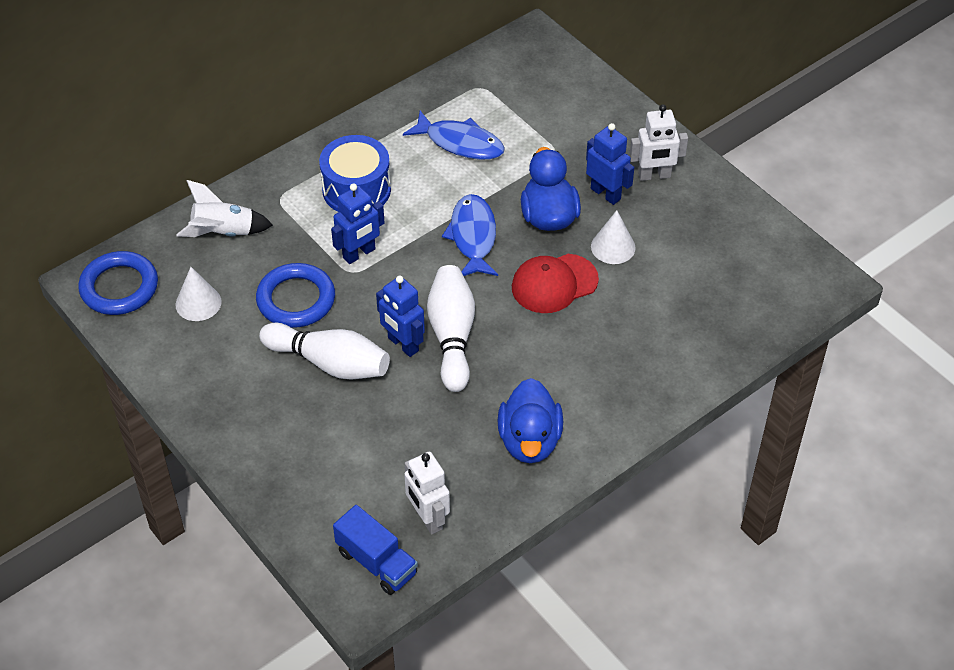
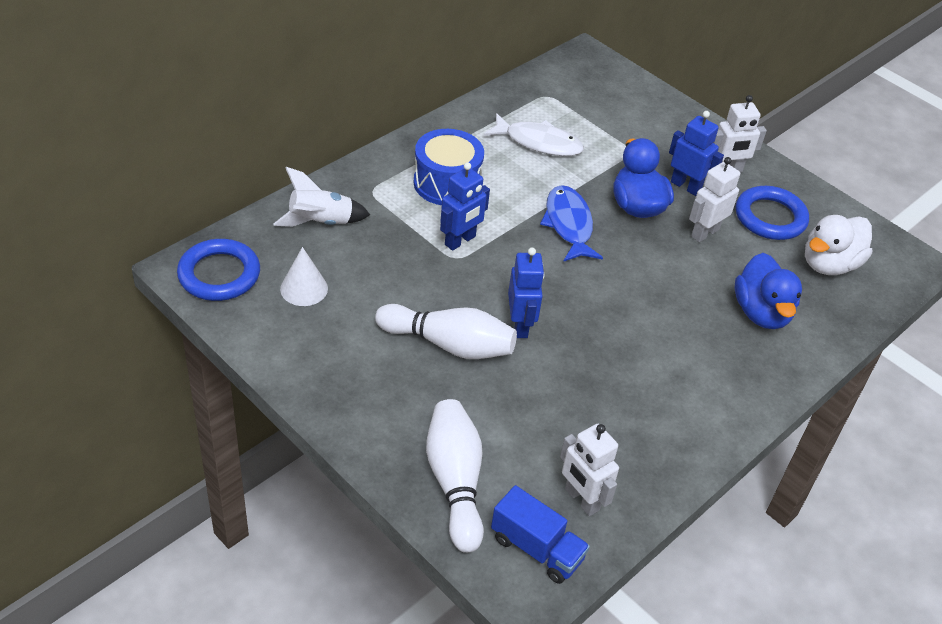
camera: 10 degrees left, 5 degrees down
blue ring [256,263,335,328] -> blue ring moved to [736,186,809,240]
blue robot [376,276,425,357] -> blue robot turned 135 degrees counterclockwise [508,248,545,338]
blue fish [403,111,505,160] -> white fish [484,113,584,156]
white bowling pin [427,265,475,392] -> white bowling pin moved to [426,399,484,553]
blue duck [498,378,563,463] -> blue duck moved to [735,253,802,329]
red cap [512,254,599,313] -> none
white cone [591,210,636,264] -> white robot [689,157,740,243]
none -> white duck [805,215,872,275]

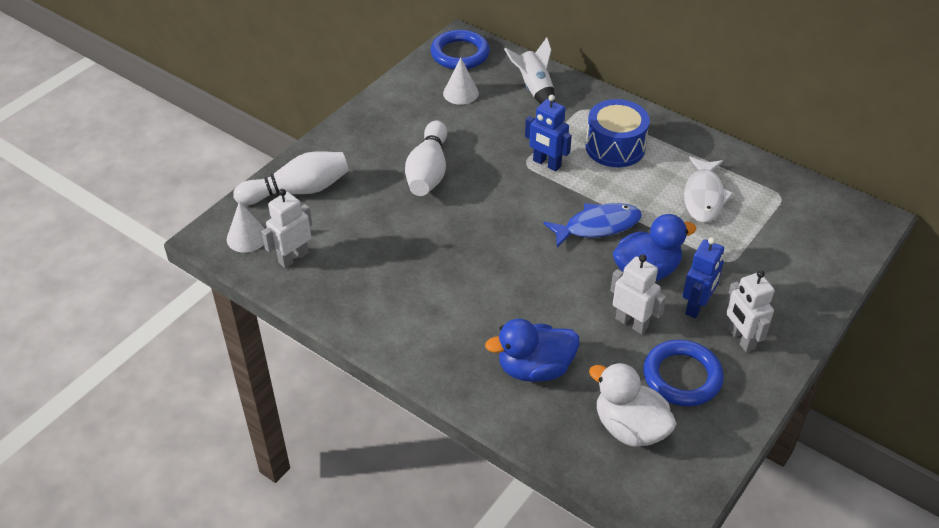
camera: 85 degrees right, 0 degrees up
blue truck [491,485,590,584] -> white cone [227,201,265,253]
blue robot [508,248,545,338] -> none

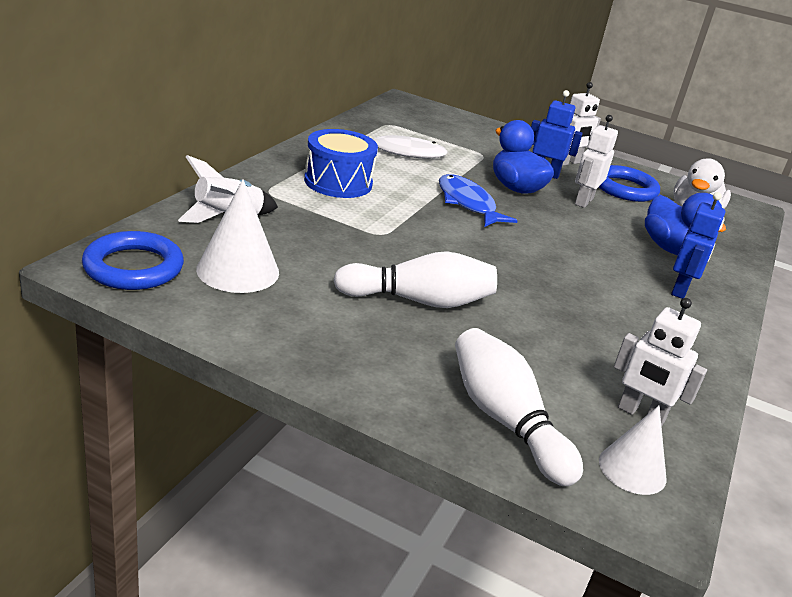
camera: 105 degrees left, 15 degrees down
white cone [443,57,479,105] -> white cone [196,179,279,293], size x1.50
blue robot [525,95,572,171] -> blue robot moved to [671,192,726,299]

